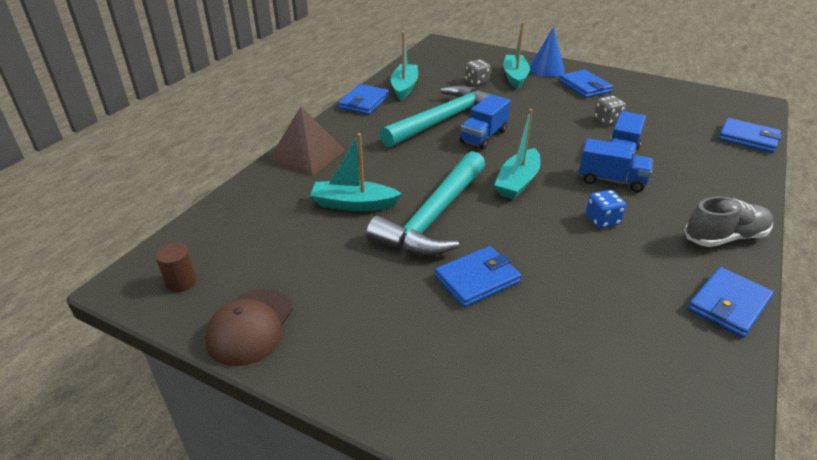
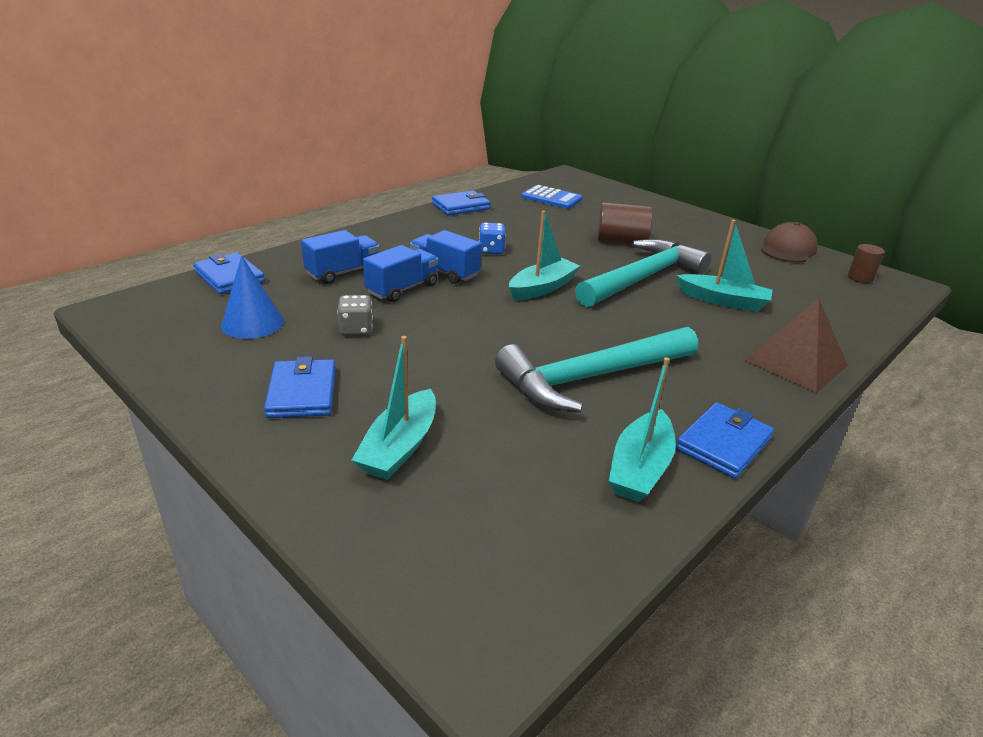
camera: 165 degrees left, 5 degrees down
blue wallet [435,246,521,307] -> brown cylinder [597,202,653,244]
blue truck [460,94,511,149] -> blue truck moved to [301,230,380,284]
grey dice [465,60,491,86] -> none
blue cone [530,27,565,77] -> blue cone moved to [221,256,284,339]
grey shoe [684,197,773,247] -> none
none -> blue calculator [521,185,583,209]

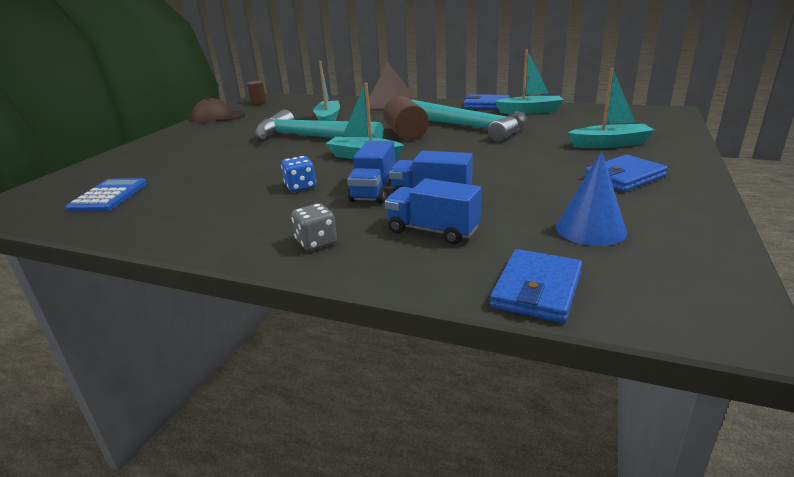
camera: 110 degrees left, 5 degrees down
grey dice [337,295,373,335] -> grey dice moved to [291,203,337,251]
blue wallet [432,191,491,215] -> none
brown cylinder [597,202,653,244] -> brown cylinder moved to [383,96,429,141]

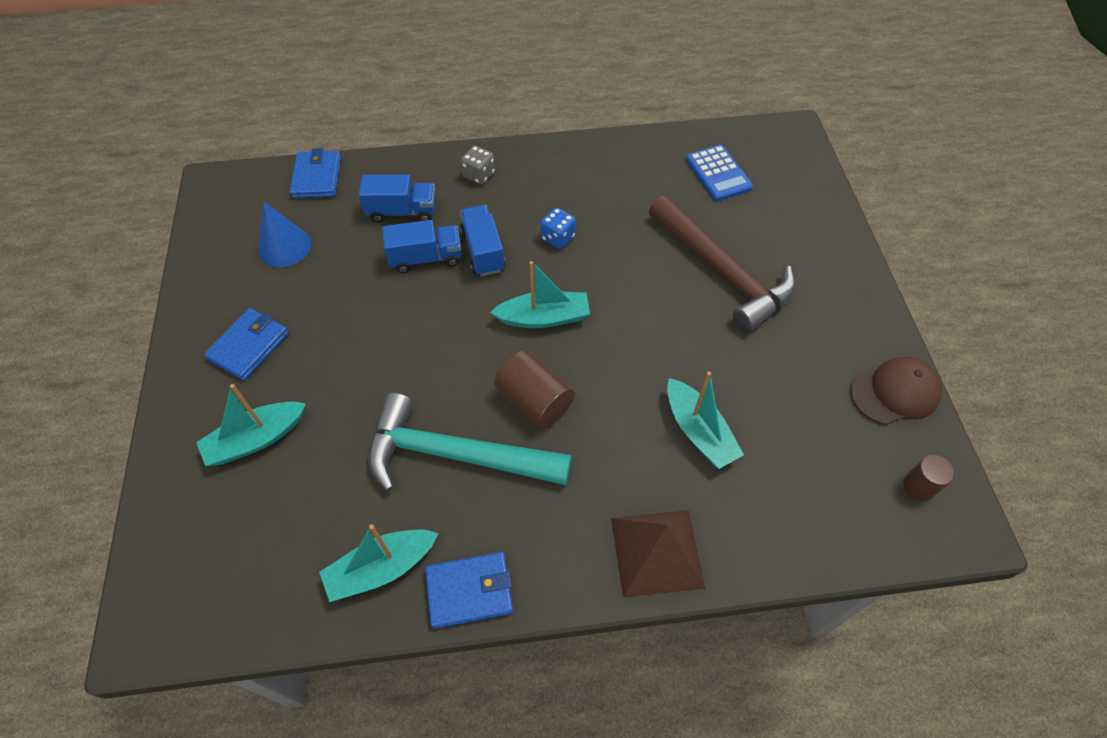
camera: 150 degrees right, 30 degrees up
turquoise hammer [255,109,383,139] -> none
none -> brown hammer [649,195,795,332]

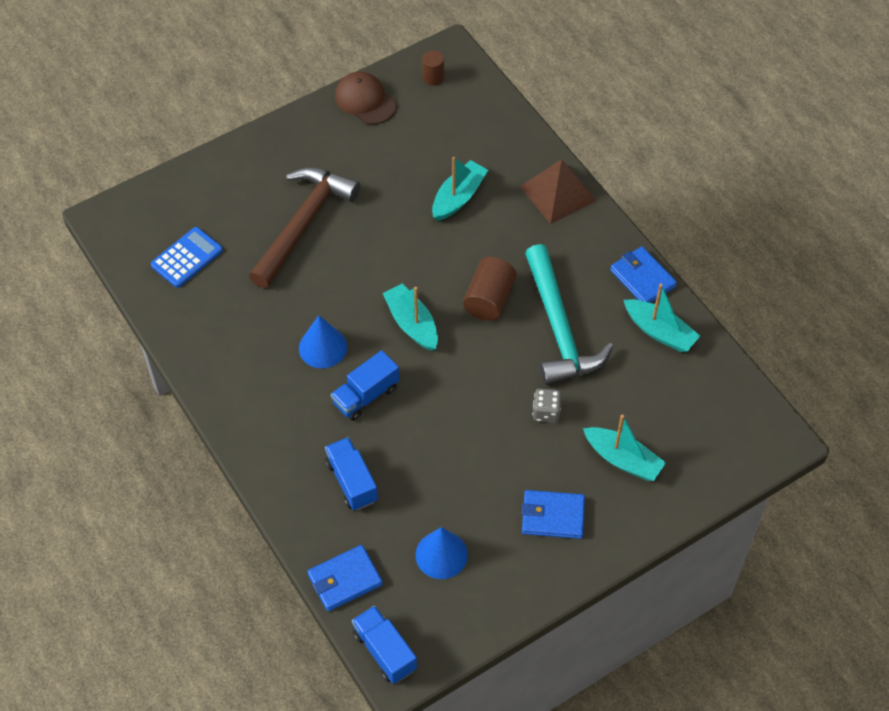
camera: 115 degrees left, 0 degrees up
blue truck [382,220,461,273] -> blue truck moved to [352,606,417,684]
grey dice [461,146,495,185] -> grey dice moved to [533,388,561,423]
blue dice [541,207,576,249] -> blue cone [299,315,347,368]

